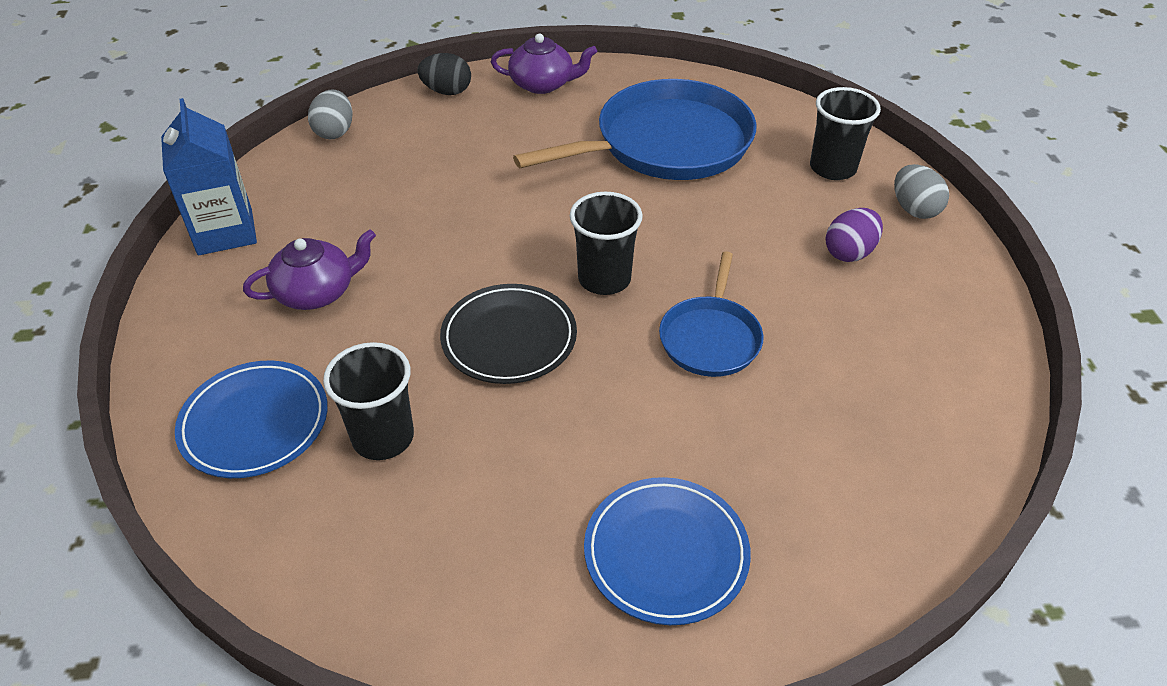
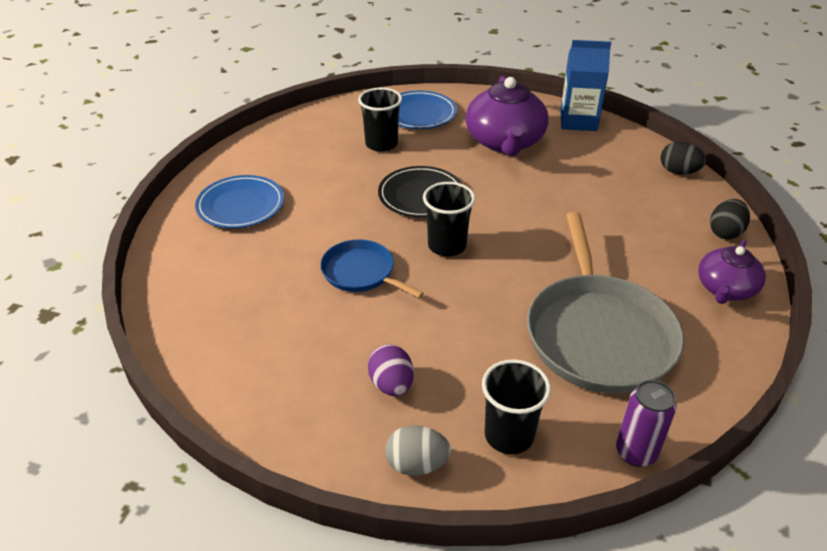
camera: 115 degrees right, 5 degrees down
purple teapot [243,229,376,310] -> purple teapot [466,76,549,156], size x1.65
grey egg [308,89,353,139] -> black egg [660,141,706,175]
blue pan [513,79,756,180] -> grey pan [527,212,684,393]
none -> purple can [616,380,677,467]

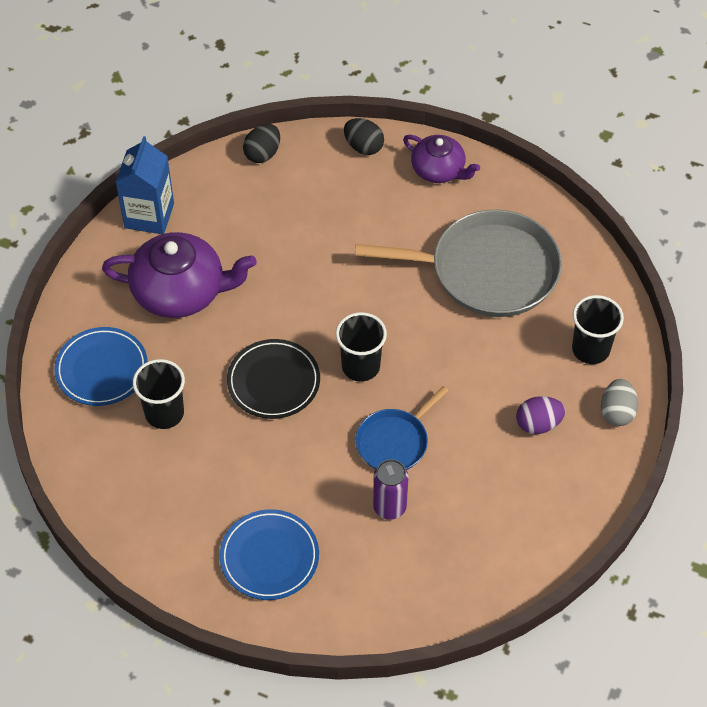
camera: 85 degrees left, 15 degrees up
purple can [616,380,677,467] -> purple can moved to [373,459,409,520]

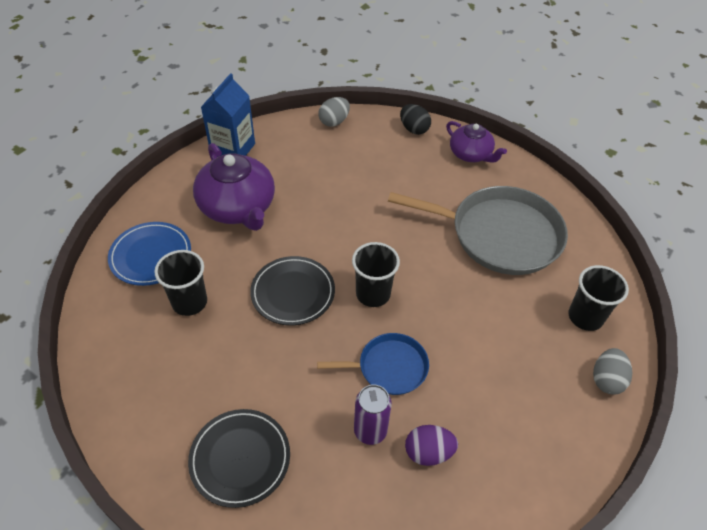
camera: 10 degrees right, 5 degrees down
purple teapot [102,232,257,318] -> purple teapot turned 45 degrees clockwise [193,143,275,231]
blue plate [219,509,319,600] -> black plate [188,409,290,508]
black egg [243,124,280,163] -> grey egg [318,97,350,127]
blue pan [356,386,449,470] -> blue pan turned 150 degrees counterclockwise [317,333,429,395]
purple egg [516,396,565,434] -> purple egg moved to [405,425,458,466]

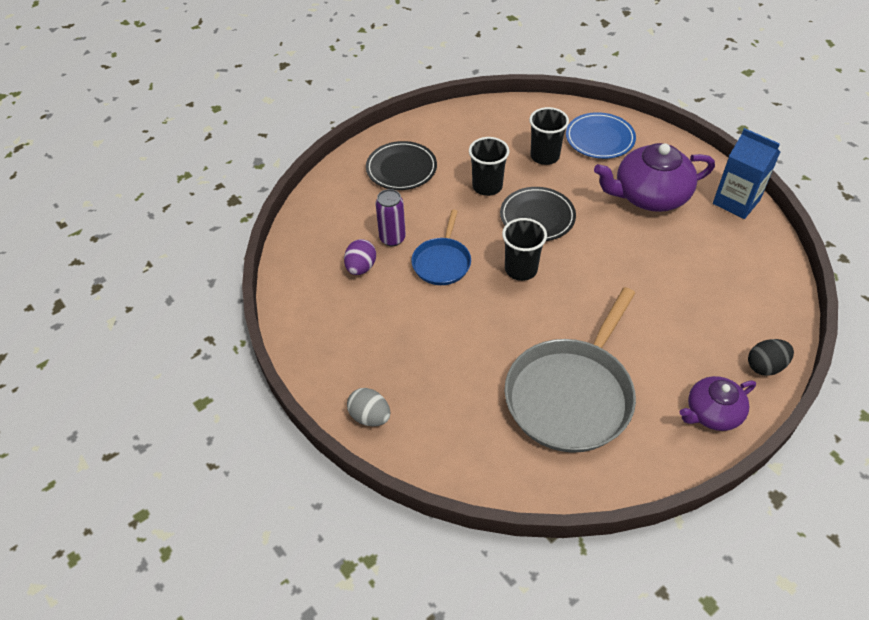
camera: 110 degrees right, 0 degrees up
grey egg [318,97,350,127] -> none
black cup [569,265,629,331] -> black cup moved to [469,137,509,196]

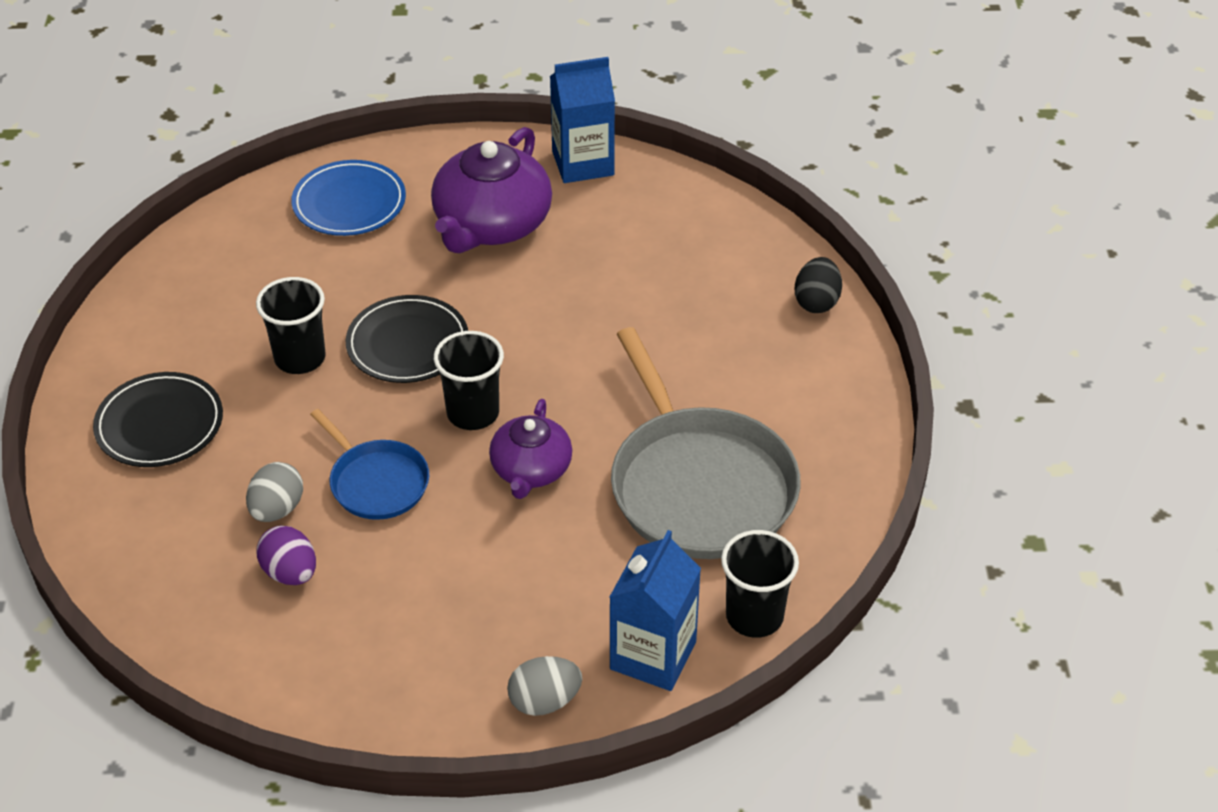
camera: 55 degrees left, 5 degrees down
purple can [376,189,406,246] -> grey egg [246,462,303,522]
black cup [529,107,569,165] -> black cup moved to [721,530,799,638]
purple teapot [680,376,756,431] -> purple teapot moved to [489,399,572,499]
none -> blue carton [610,530,701,691]

